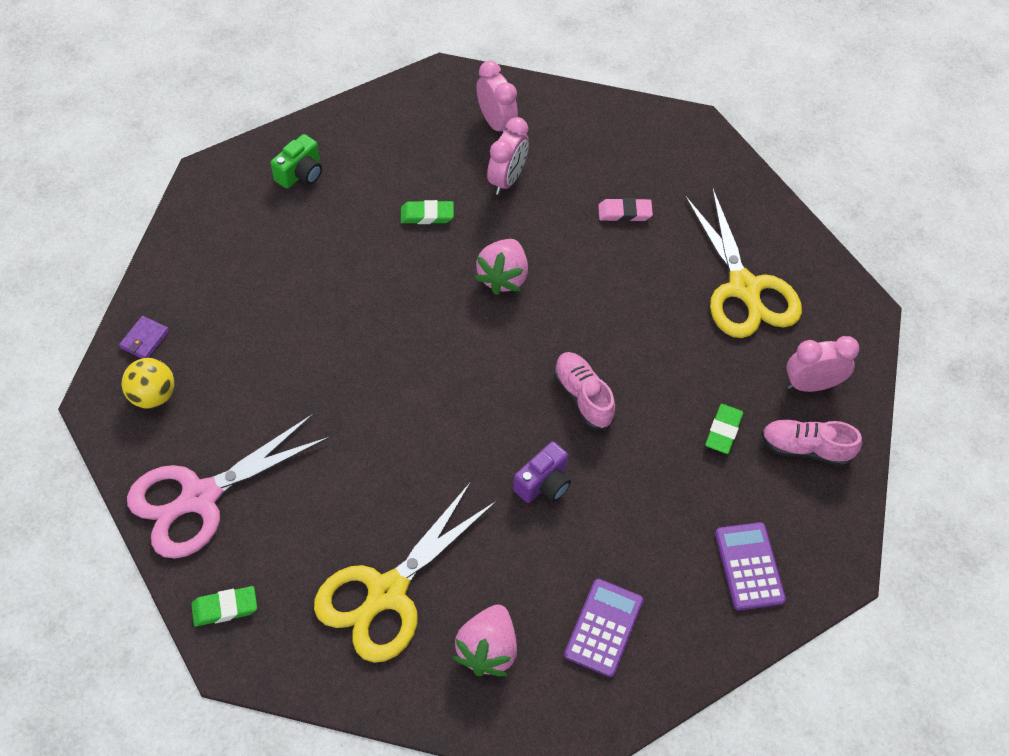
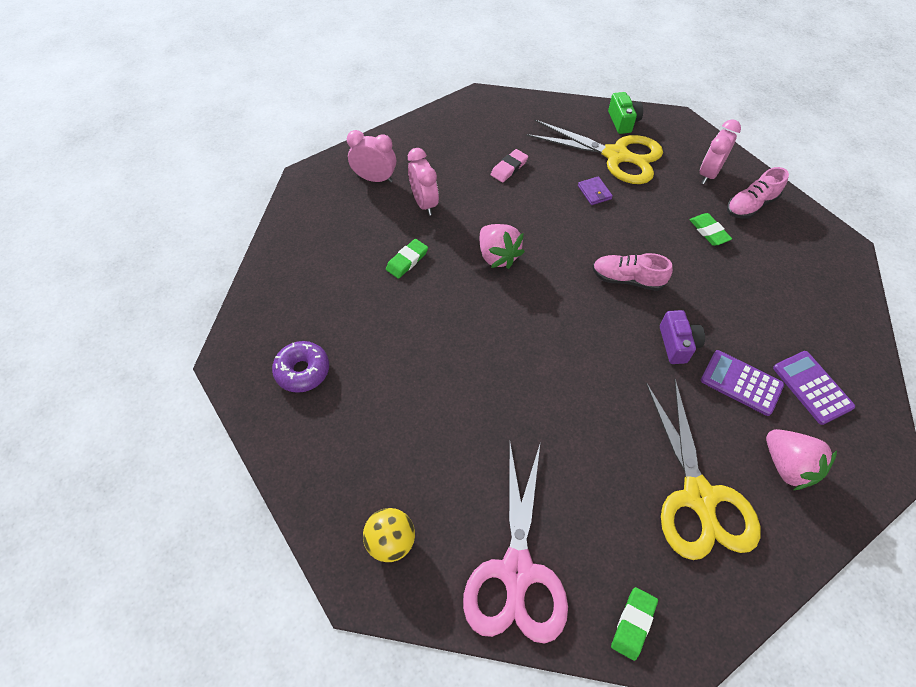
camera: 45 degrees left, 0 degrees up
purple wallet [119,316,169,358] -> purple wallet moved to [578,176,613,205]
green camera [271,134,322,189] -> green camera moved to [608,92,643,134]
purple calculator [715,522,786,611] -> purple calculator moved to [701,350,784,416]
none -> purple donut [272,341,329,393]

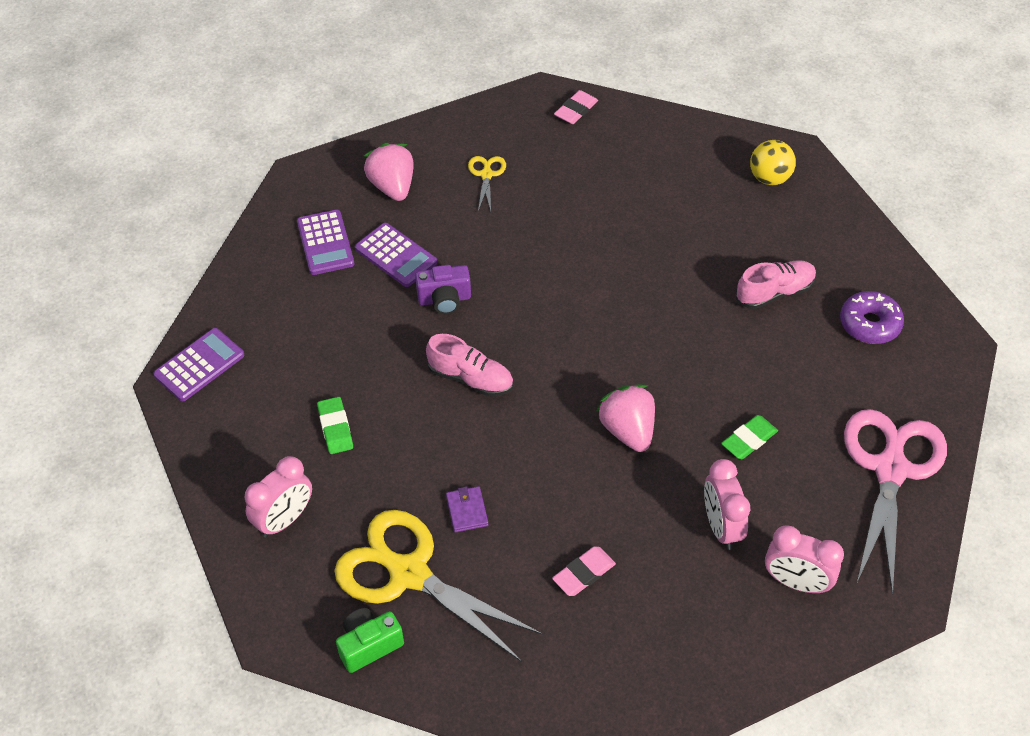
camera: 170 degrees left, 5 degrees down
pink scissors [463,444,568,643] -> pink scissors moved to [844,409,947,595]
green camera [608,92,643,134] -> green camera turned 60 degrees clockwise [336,608,404,673]
green eraser [611,587,658,661] -> pink eraser [554,90,598,124]
yellow scissors [646,379,760,560] -> yellow scissors [468,156,506,211], size x0.44
purple camera [660,310,705,364] -> purple camera turned 105 degrees counterclockwise [415,265,471,314]
pink shoe [727,167,789,219] -> pink shoe moved to [736,260,817,309]
none -> purple calculator [153,328,244,401]

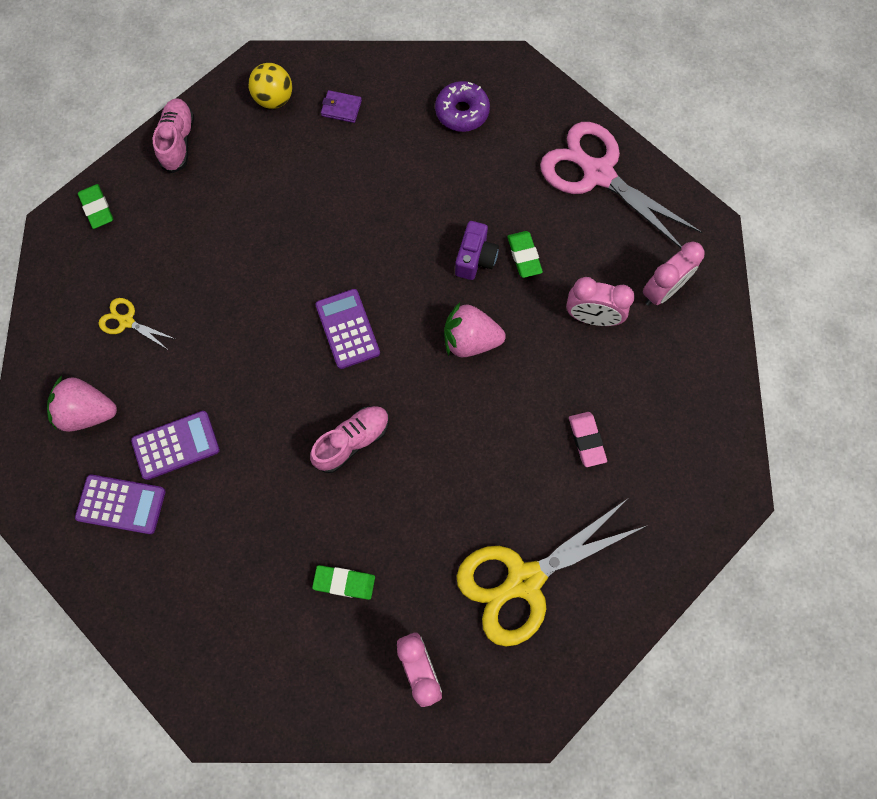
camera: 65 degrees left, 20 degrees up
purple calculator [153,328,244,401] -> purple calculator moved to [315,289,380,369]
green camera [336,608,404,673] -> none
purple camera [415,265,471,314] -> purple camera moved to [455,221,499,280]
purple wallet [446,486,488,532] -> purple wallet moved to [321,90,362,123]
pink eraser [554,90,598,124] -> green eraser [78,184,113,229]
pink shoe [736,260,817,309] -> pink shoe moved to [153,98,194,173]

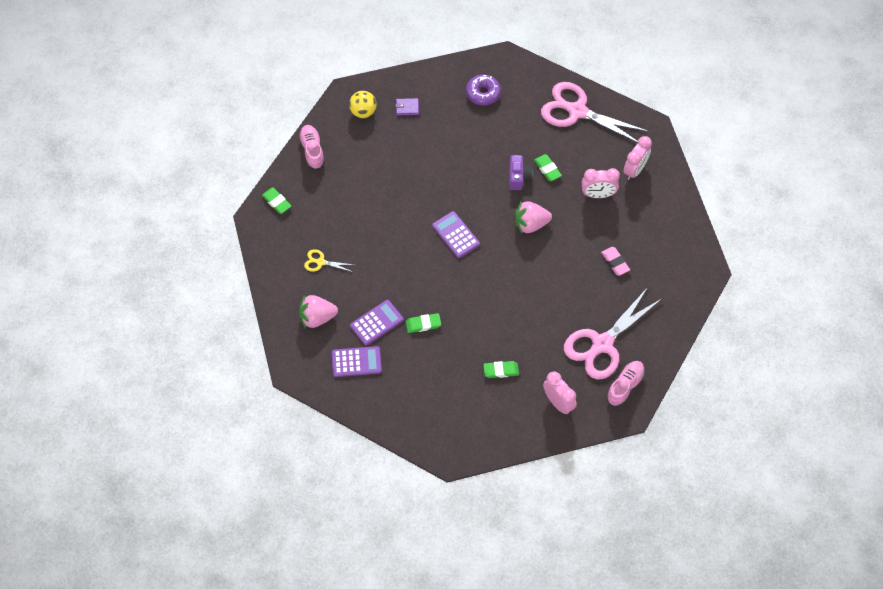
camera: 15 degrees left, 10 degrees down
pink shoe [310,406,389,473] -> pink shoe moved to [606,361,645,407]
yellow scissors [456,499,646,647] -> pink scissors [564,287,663,379]
none -> green eraser [406,313,441,333]

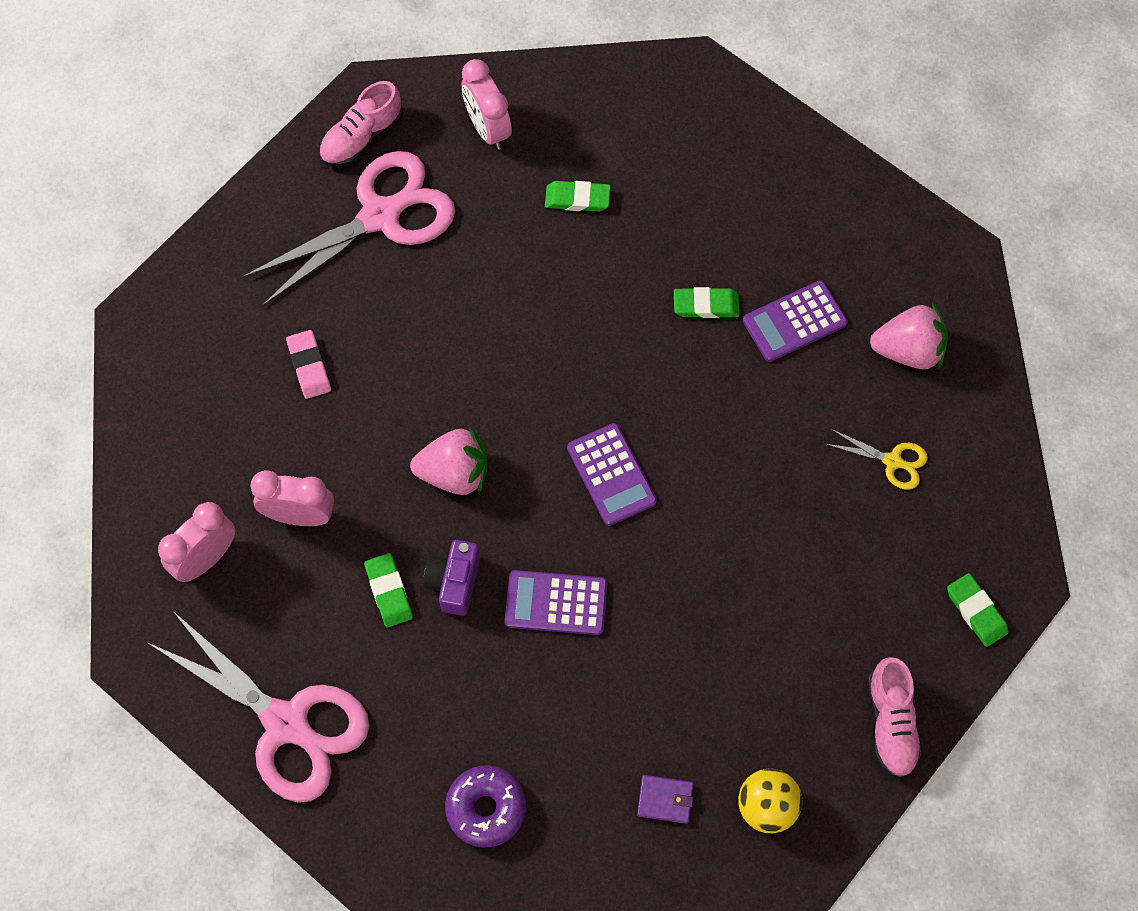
camera: 170 degrees left, 5 degrees up
purple calculator [332,346,382,377] -> purple calculator moved to [505,570,607,635]

